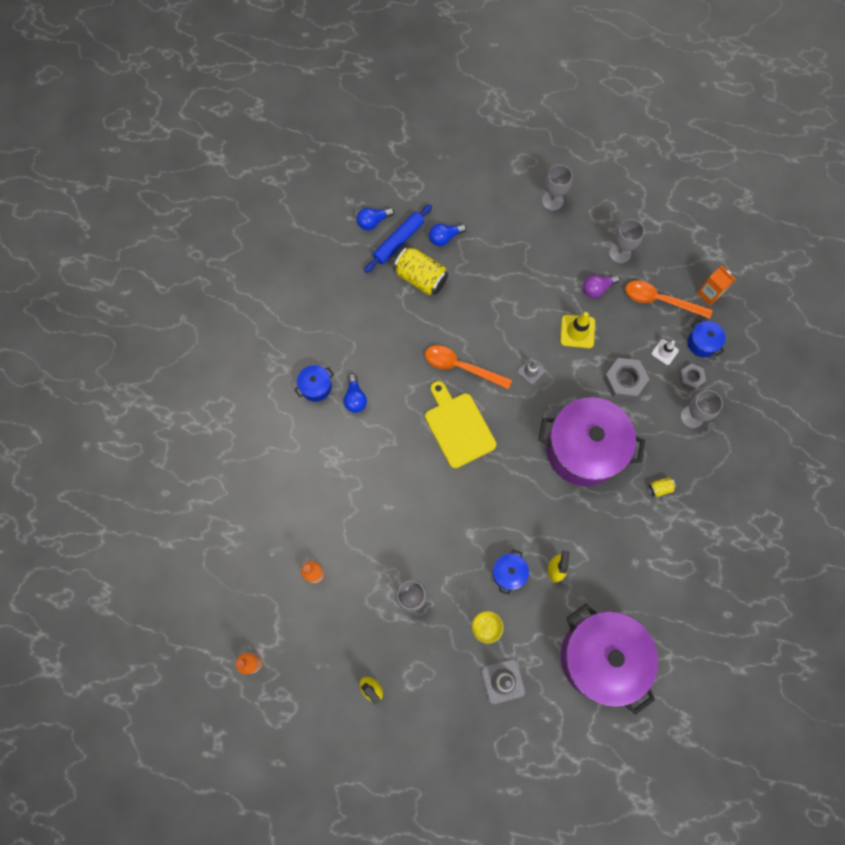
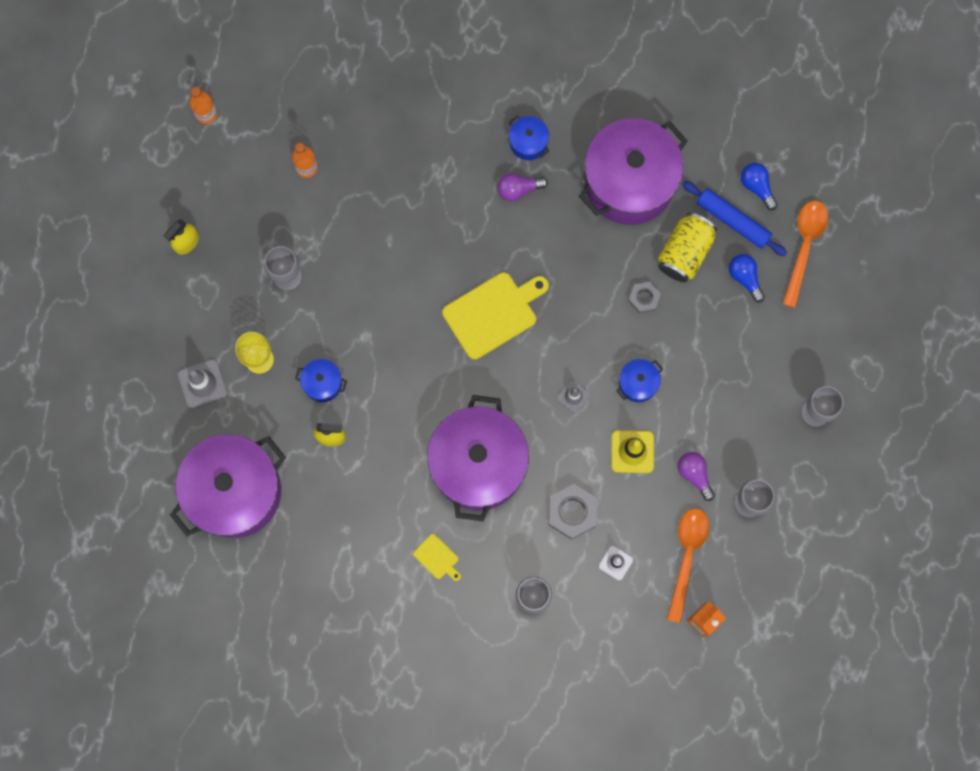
camera: 85 degrees right, 5 degrees up
blue light bulb [344,374,367,413] -> purple light bulb [497,173,548,201]
orange spoon [425,345,512,389] -> orange spoon moved to [783,201,828,308]
yellow can [648,477,676,497] -> yellow cutting board [413,534,461,581]
grey nut [679,363,706,391] -> grey nut moved to [628,282,661,314]
blue pot [688,320,726,357] -> blue pot moved to [617,359,663,402]
none -> purple pot [579,118,688,225]

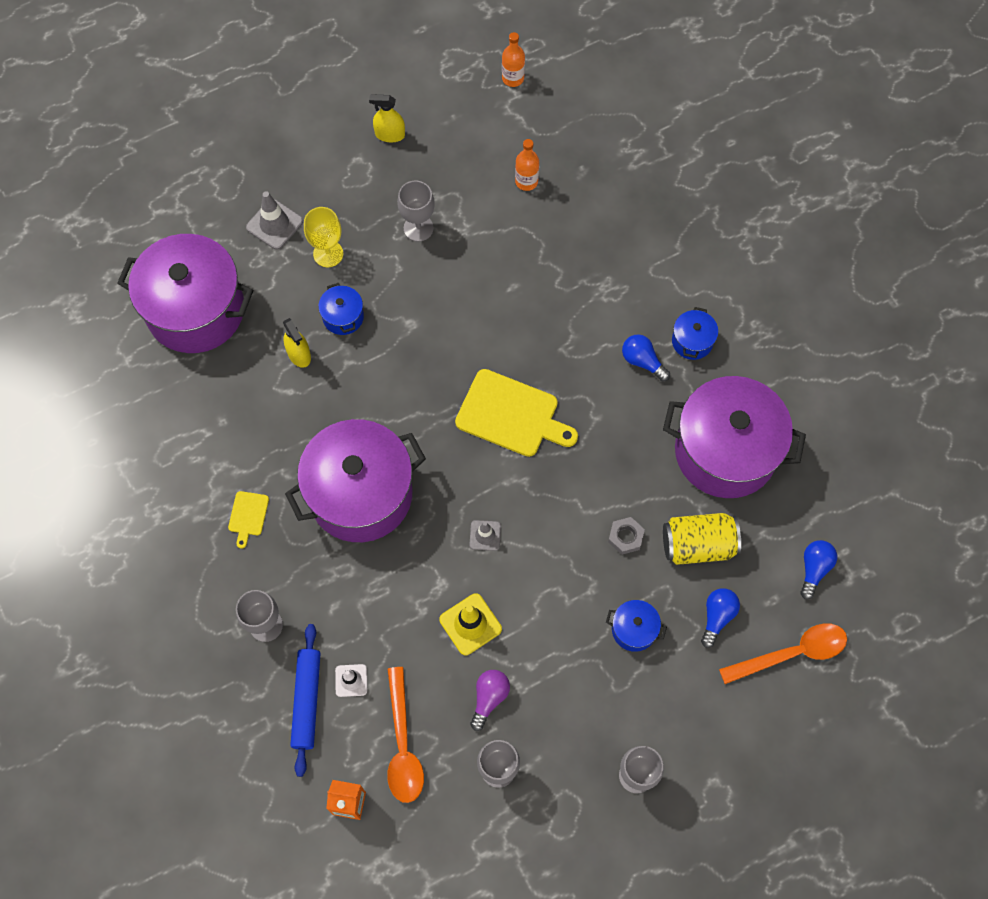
camera: 55 degrees right, 10 degrees down
purple light bulb [497,173,548,201] -> blue light bulb [622,334,670,382]
grey nut [548,484,597,540] -> none
blue pot [617,359,663,402] -> blue pot moved to [606,600,667,652]
orange spoon [667,508,709,623] -> orange spoon turned 105 degrees clockwise [387,667,424,803]
blue rolling pin [682,181,787,256] -> blue rolling pin moved to [290,624,321,777]

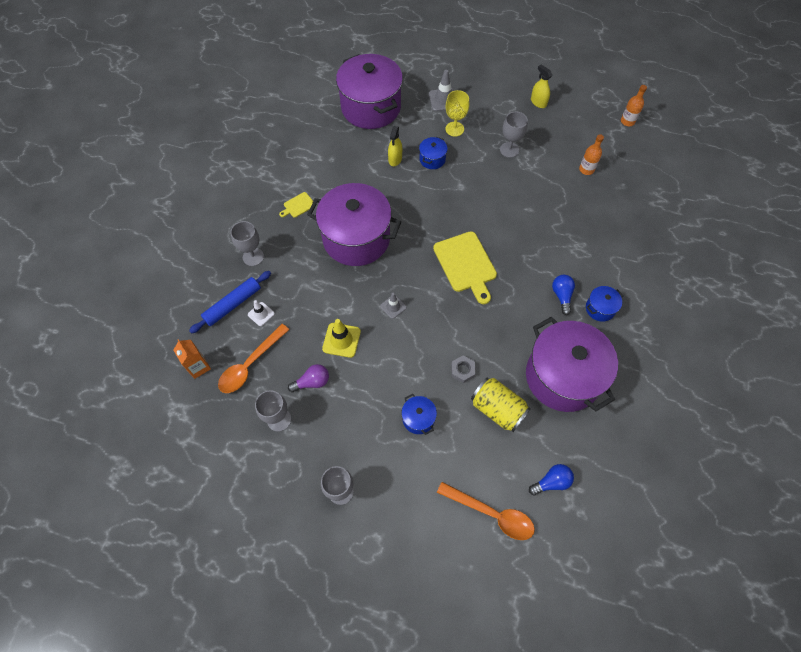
camera: 45 degrees right, 5 degrees down
blue light bulb [701,588,740,648] -> none

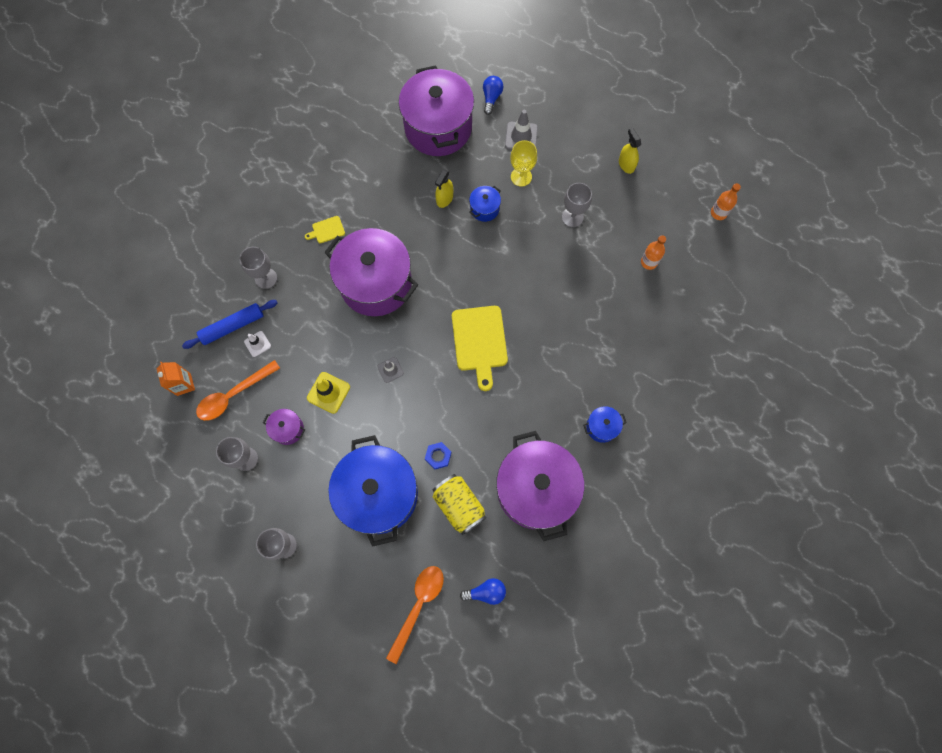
camera: 15 degrees right, 10 degrees up
purple light bulb [288,364,329,392] -> purple pot [263,409,305,445]
blue pot [401,394,437,435] -> blue pot [328,435,418,547], size x2.39
orange spoon [437,482,535,540] -> orange spoon turned 105 degrees counterclockwise [386,566,444,664]
grey nut [451,356,476,383] -> blue nut [425,442,451,470]
blue light bulb [552,275,575,315] -> blue light bulb moved to [483,76,504,115]

